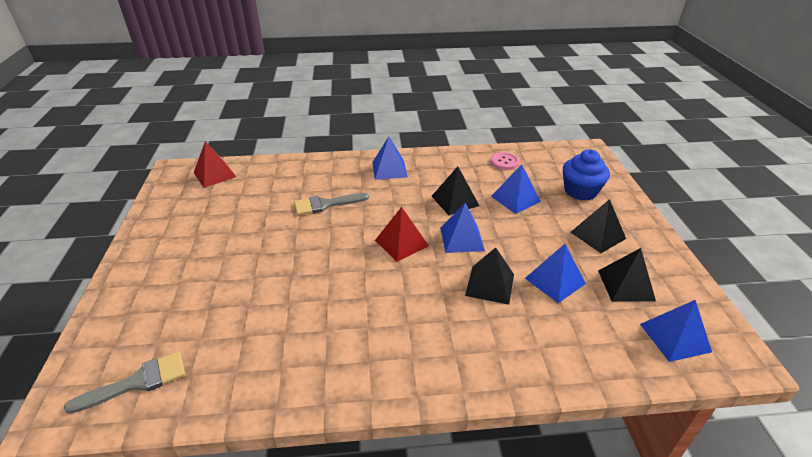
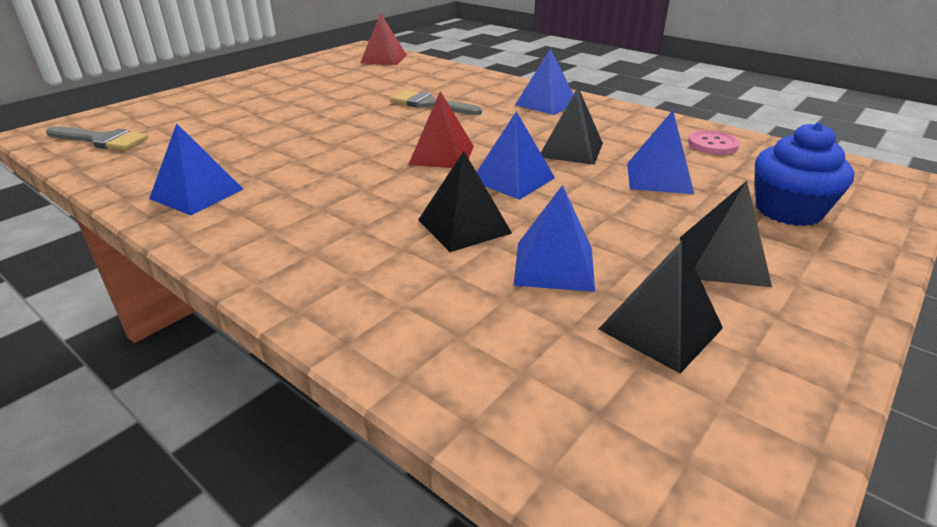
camera: 45 degrees right, 5 degrees down
blue pyramid [640,300,712,362] -> blue pyramid moved to [149,123,243,215]

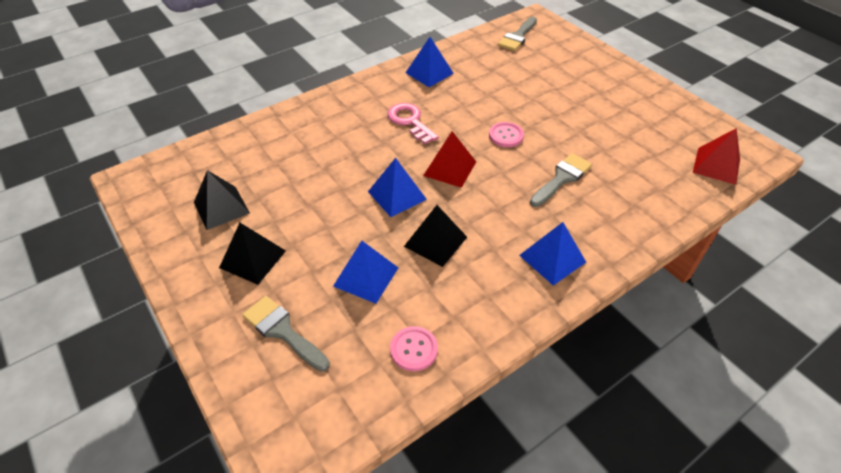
camera: 105 degrees right, 15 degrees up
black pyramid [418,151,512,252] -> none
blue pyramid [514,185,595,292] -> none
blue cupcake [755,122,854,226] -> grey brush [242,296,330,372]
none -> pink key [387,103,439,144]
none -> pink button [489,122,524,147]

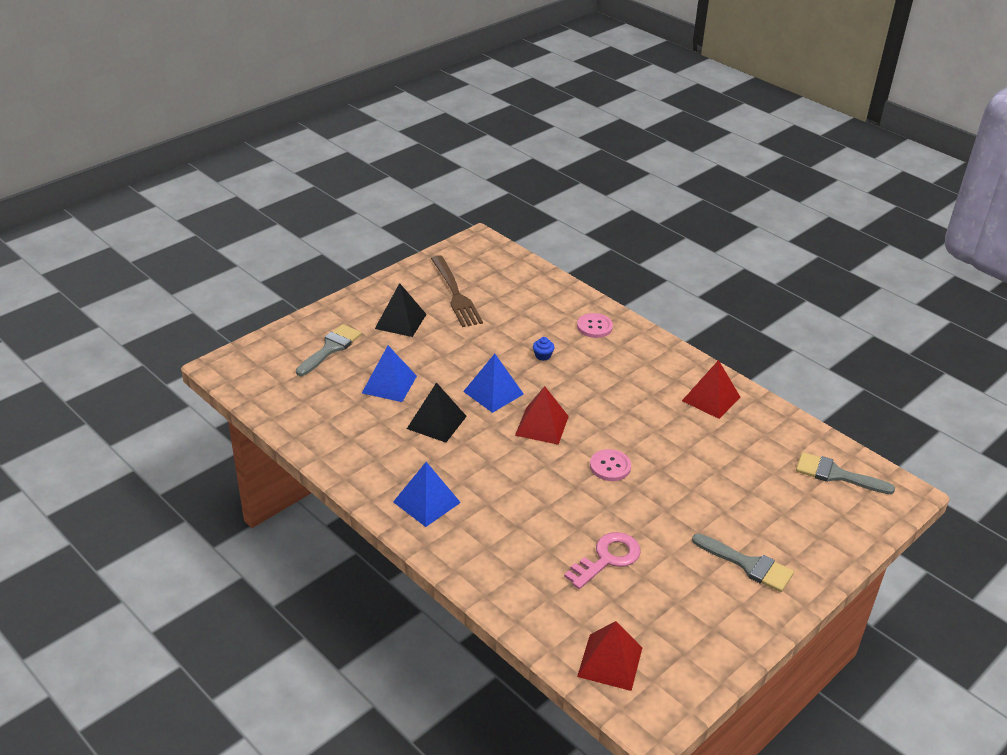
camera: 80 degrees right, 10 degrees down
black pyramid [194,170,250,230] -> brown fork [431,255,483,327]
pink key [387,103,439,144] -> pink key moved to [564,532,641,589]
pink button [390,326,438,371] -> pink button moved to [577,313,613,338]
blue pyramid [405,37,454,87] -> red pyramid [682,360,740,419]
grey brush [530,153,592,207] -> grey brush moved to [692,533,794,592]
none -> blue cupcake [533,337,554,361]

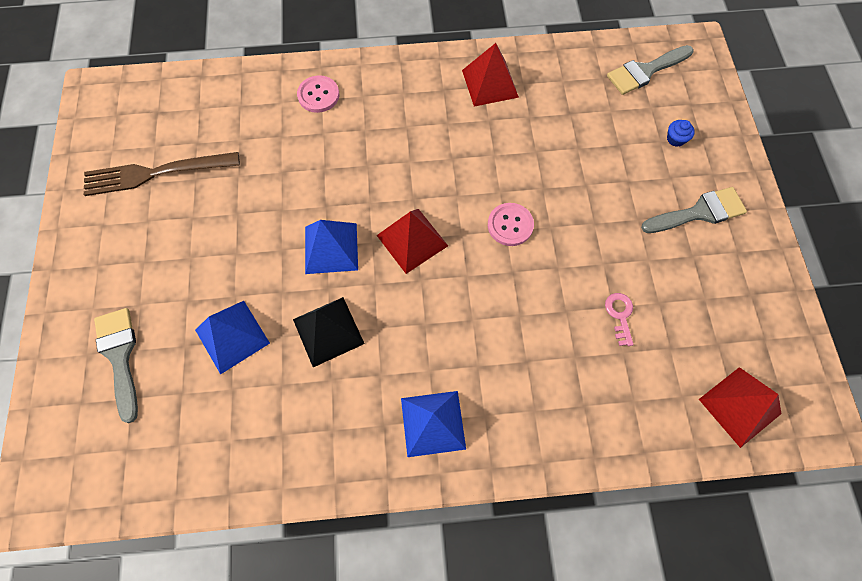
camera: 50 degrees left, 30 degrees up
black pyramid [375,283,426,337] -> none
brown fork [431,255,483,327] -> brown fork turned 150 degrees clockwise [84,152,240,196]
blue cupcake [533,337,554,361] -> blue cupcake moved to [667,120,695,147]
pink key [564,532,641,589] -> pink key [605,293,634,346], size x0.57

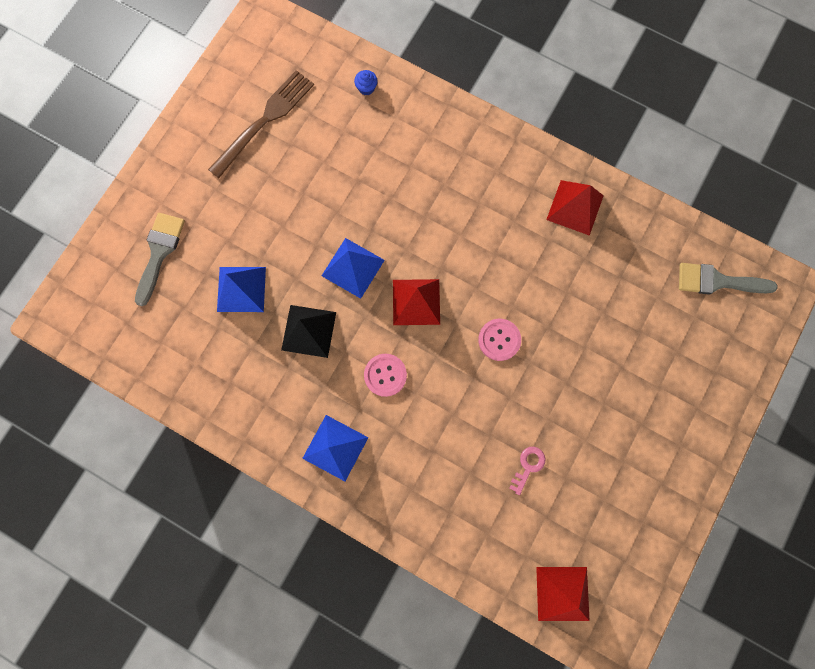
camera: 35 degrees right, 10 degrees up
brown fork [84,152,240,196] -> brown fork turned 105 degrees clockwise [208,70,314,178]
pink button [297,75,339,113] -> pink button moved to [364,354,407,397]
grey brush [641,187,747,233] -> none
blue cupcake [667,120,695,147] -> blue cupcake moved to [354,70,378,95]

